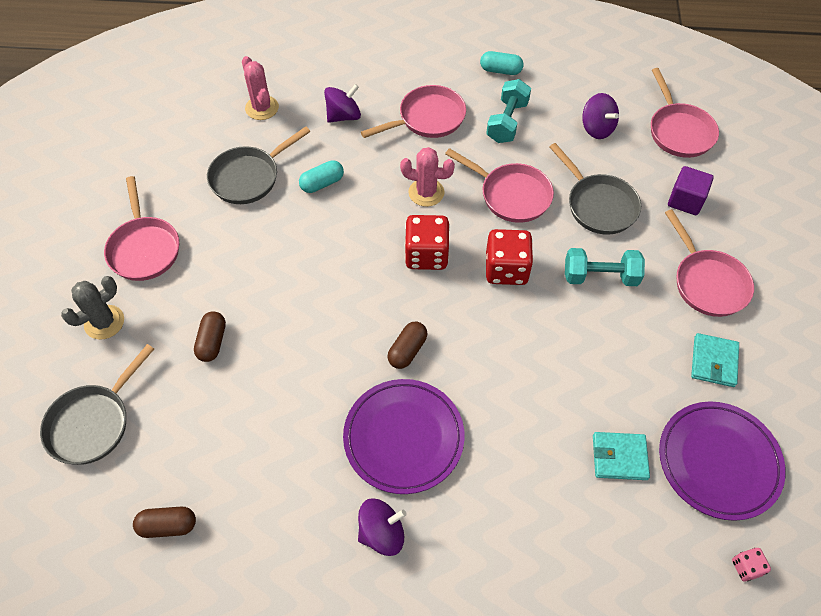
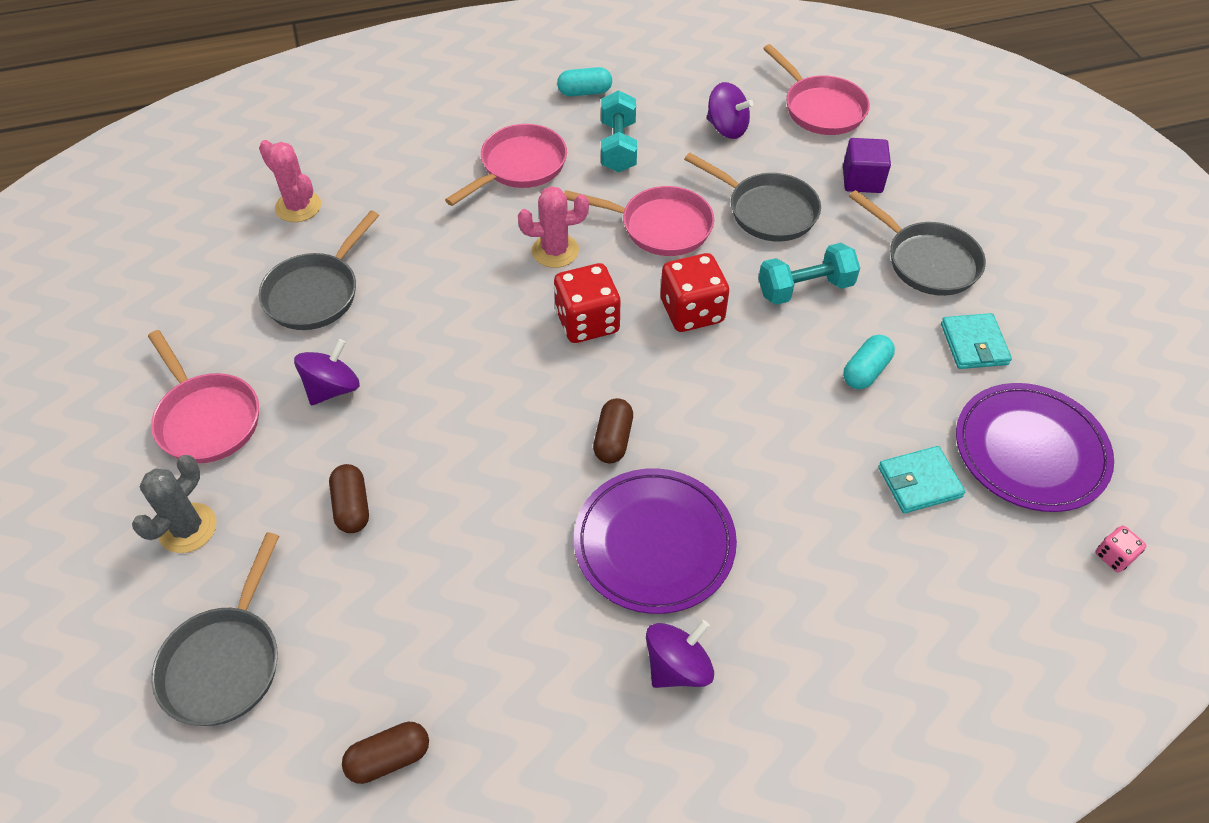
camera: 20 degrees left, 5 degrees down
turquoise capsule [299,160,344,193] -> turquoise capsule moved to [843,335,895,389]
purple spinning top [324,84,361,123] -> purple spinning top moved to [294,339,360,405]
pink pan [665,209,754,317] -> grey pan [849,190,986,296]

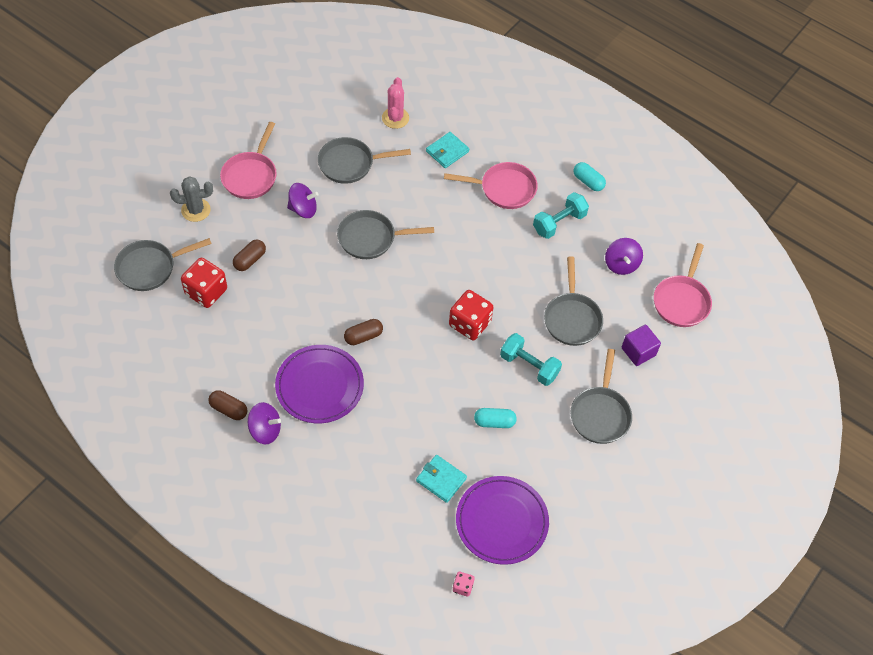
camera: 50 degrees right, 5 degrees up
brown capsule [342,722,429,784] -> brown capsule moved to [208,390,248,420]
pink cactus [518,186,589,268] -> none
red dice [554,263,620,343] -> red dice moved to [181,258,227,308]
pink pan [564,186,714,256] -> none
turquoise wallet [941,313,1012,369] -> turquoise wallet moved to [426,132,469,168]
none -> grey pan [337,210,434,259]

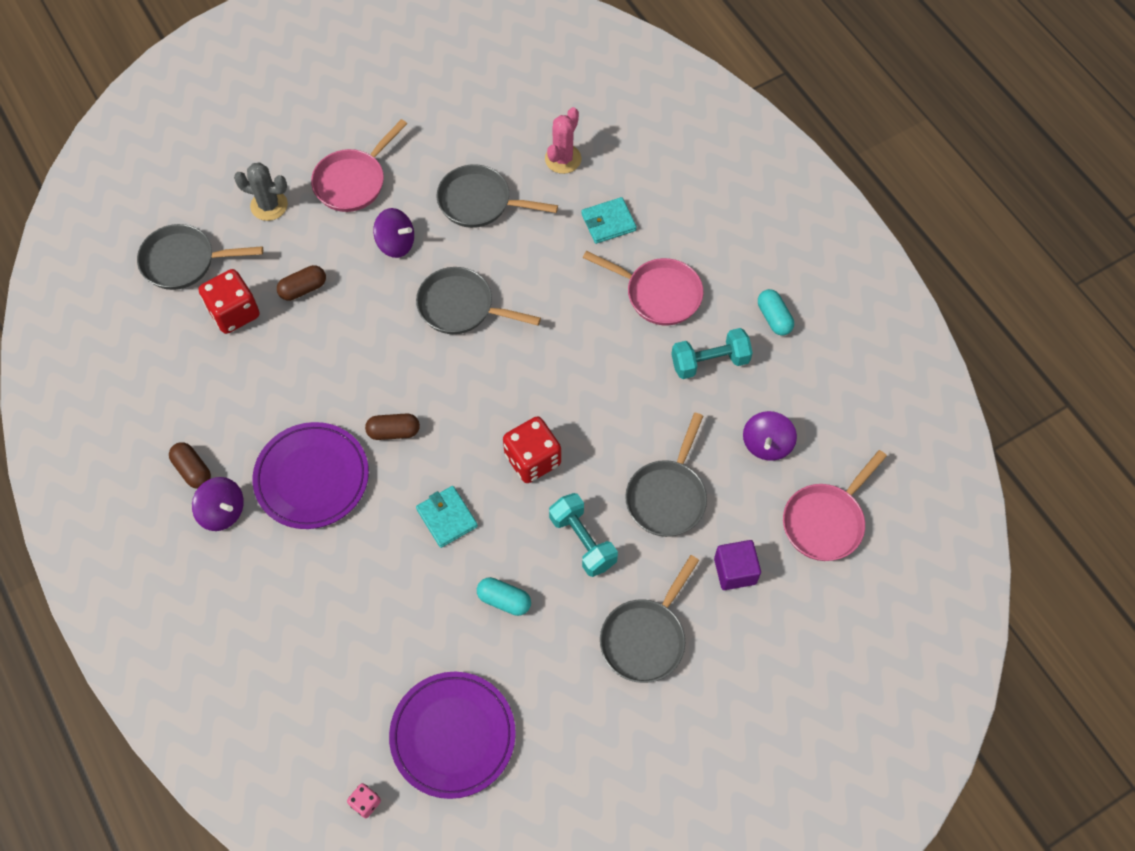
camera: 25 degrees right, 5 degrees up
turquoise wallet [416,455,467,503] -> turquoise wallet moved to [416,486,478,548]

